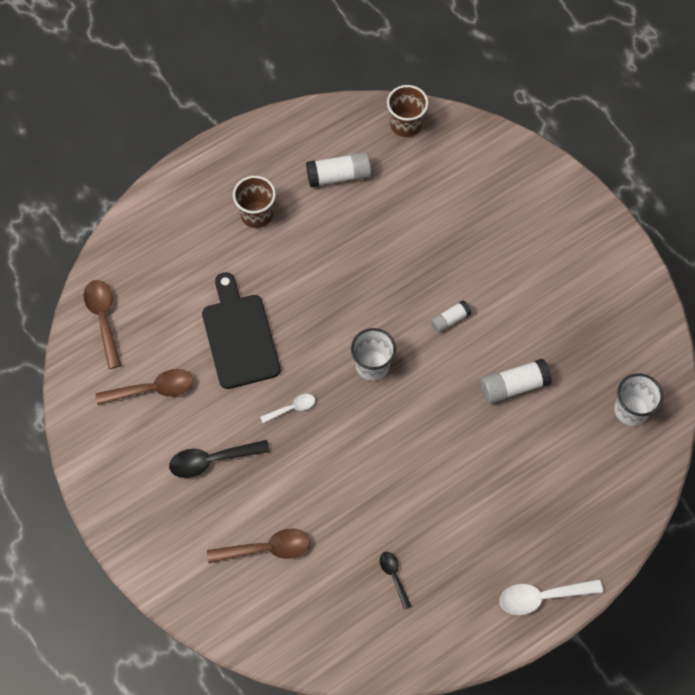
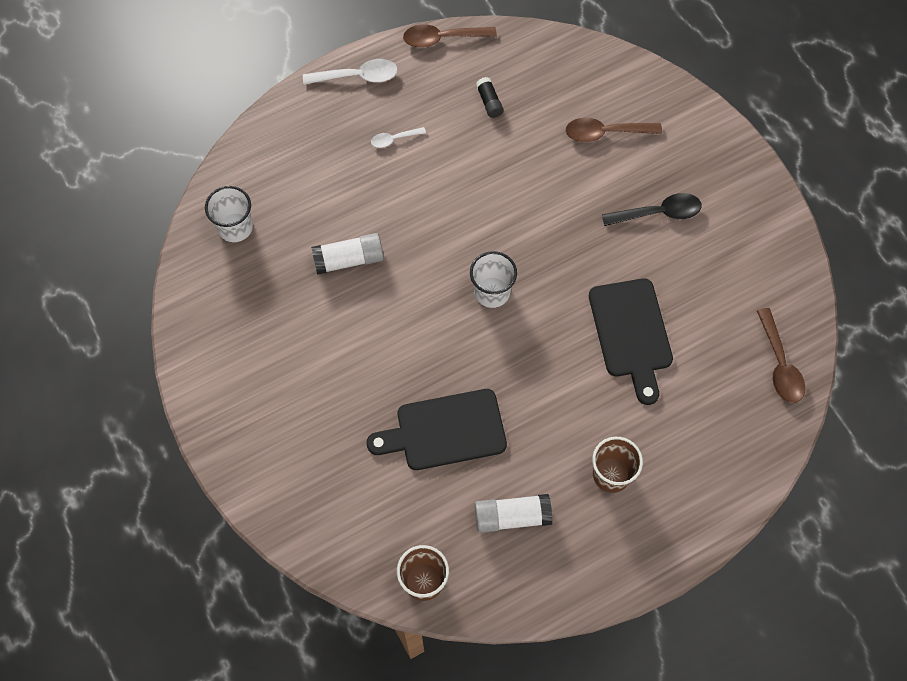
camera: 175 degrees left, 0 degrees up
brown spoon [96,369,194,405] -> brown spoon moved to [403,24,497,47]
white spoon [260,394,315,423] -> white spoon moved to [371,127,426,148]
black spoon [380,552,412,610] -> black glue stick [476,77,504,118]
white glue stick [430,300,471,333] -> none
none -> black cutting board [367,389,507,470]

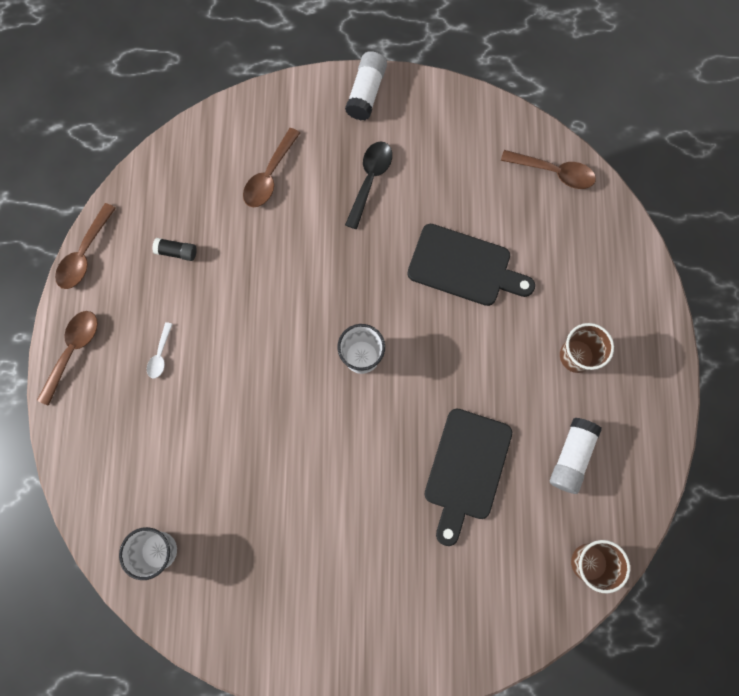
camera: 60 degrees left, 10 degrees up
white spoon [303,59,398,85] -> brown spoon [37,311,98,406]
white glue stick [311,233,384,275] -> white glue stick moved to [345,51,387,120]

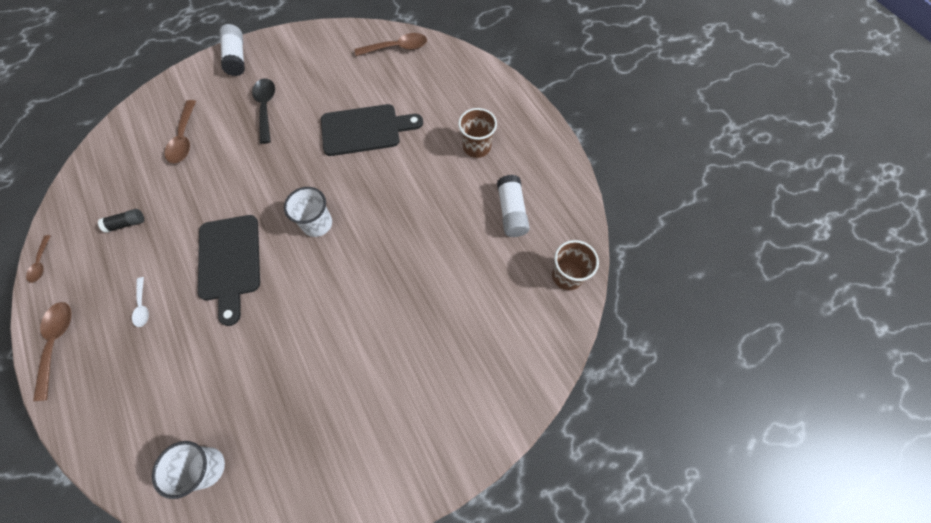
camera: 30 degrees left, 10 degrees down
brown spoon [55,203,116,289] -> brown spoon [26,235,51,283], size x0.58
black cutting board [424,408,512,546] -> black cutting board moved to [198,215,260,326]

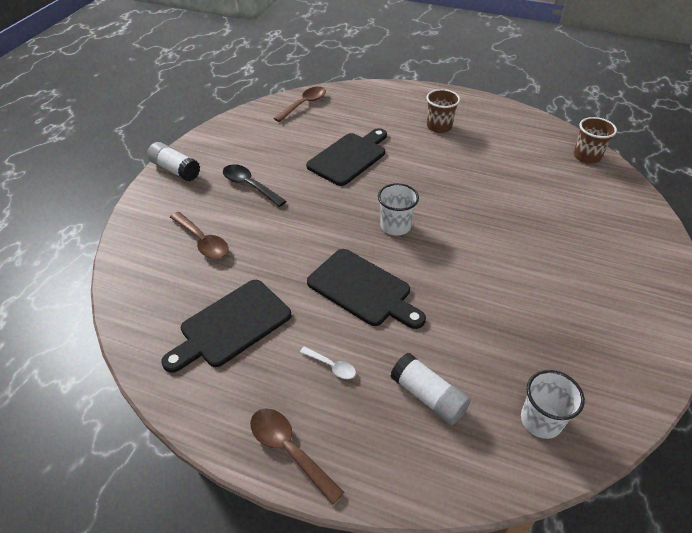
camera: 40 degrees left, 20 degrees down
brown spoon [26,235,51,283] -> none
black glue stick [98,209,144,233] -> black cutting board [161,280,291,373]
white glue stick [497,175,530,237] -> white glue stick moved to [390,353,471,425]

